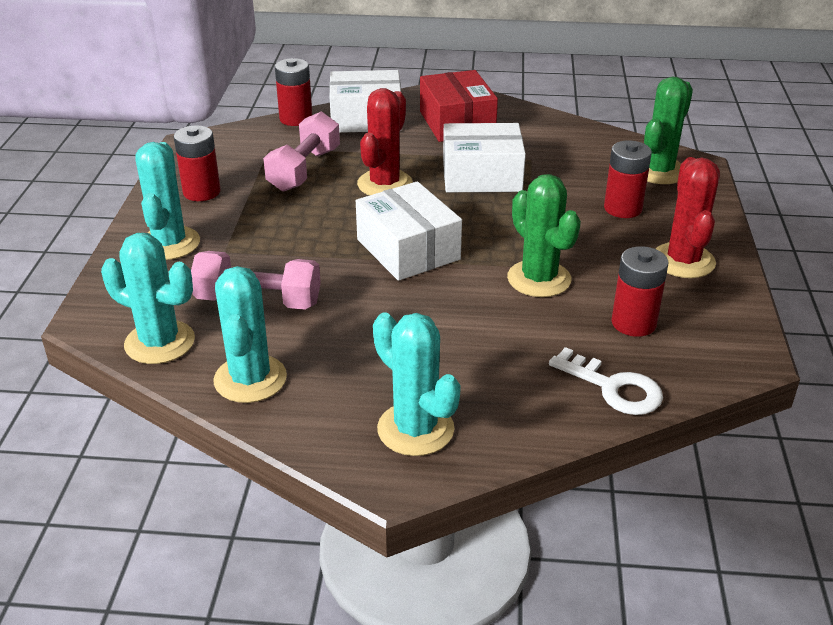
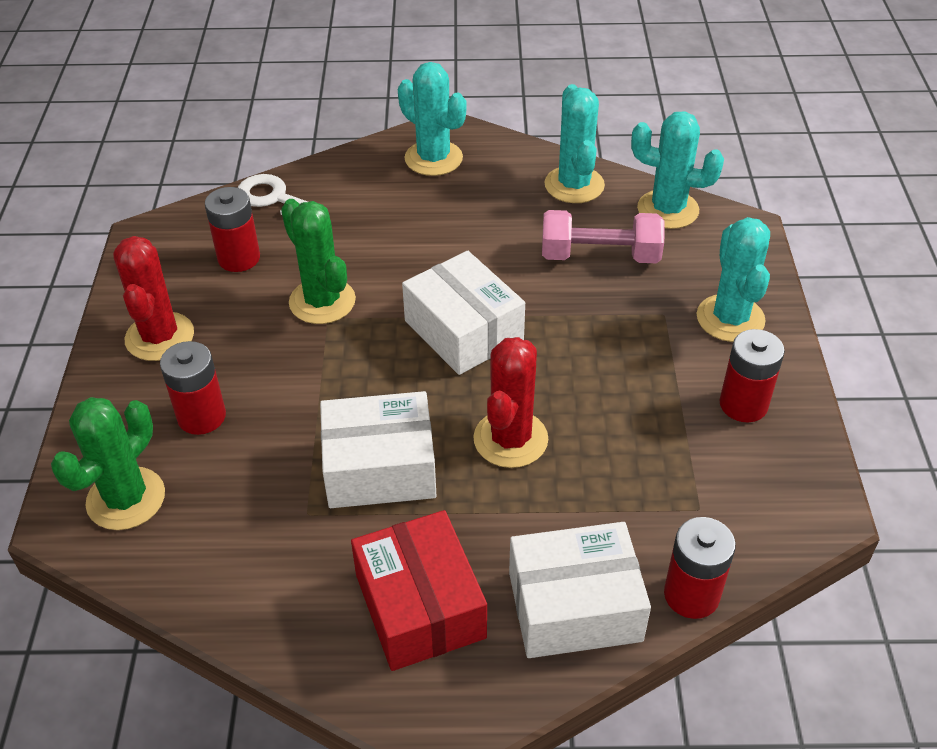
camera: 175 degrees right, 10 degrees up
pink dumbbell [263,112,340,192] -> none

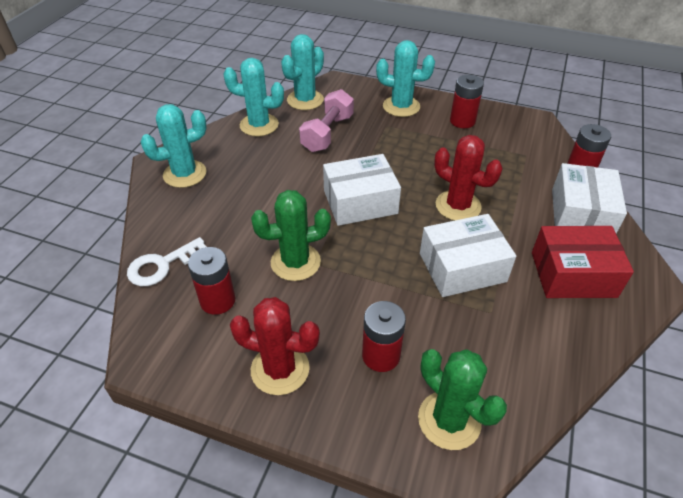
camera: 70 degrees left, 0 degrees up
white box [320,391,436,508] -> white box turned 60 degrees clockwise [420,214,516,297]

